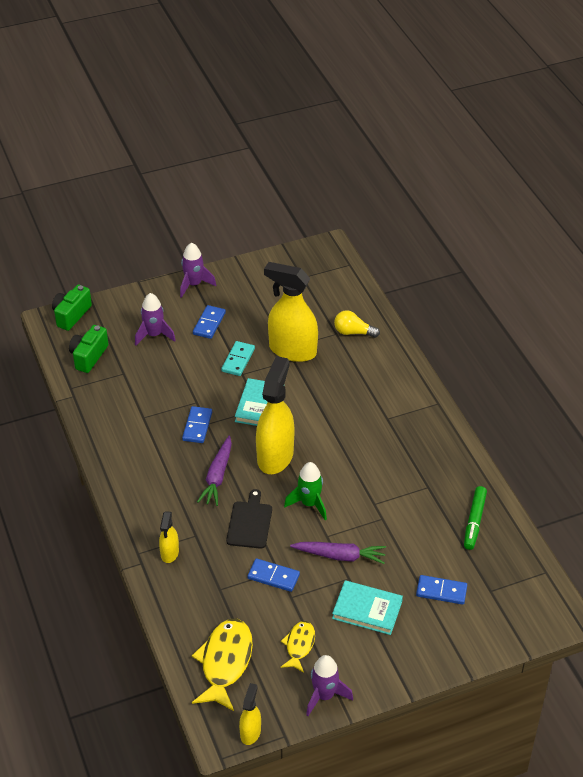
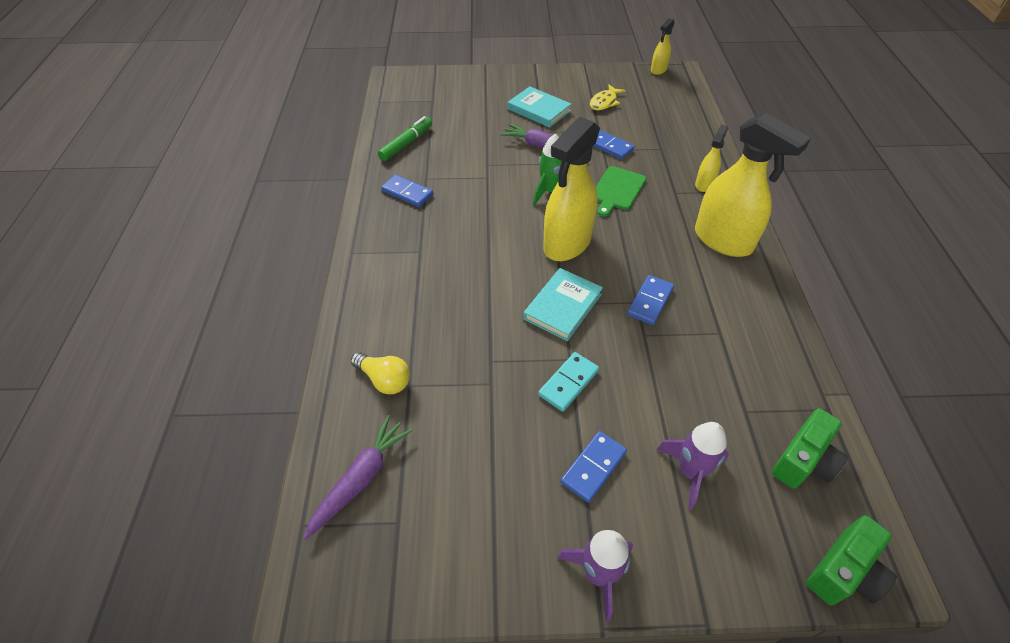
camera: 160 degrees left, 5 degrees up
yellow fish [192,619,253,711] -> none
purple carrot [197,435,232,506] -> purple carrot moved to [303,415,413,540]
black cutting board [226,489,272,549] -> green cutting board [596,166,646,217]
yellow spray bottle [264,262,318,362] -> yellow spray bottle moved to [695,113,811,257]
purple rocket [306,655,353,716] -> none
blue domino [416,575,467,605] -> blue domino moved to [381,175,433,207]

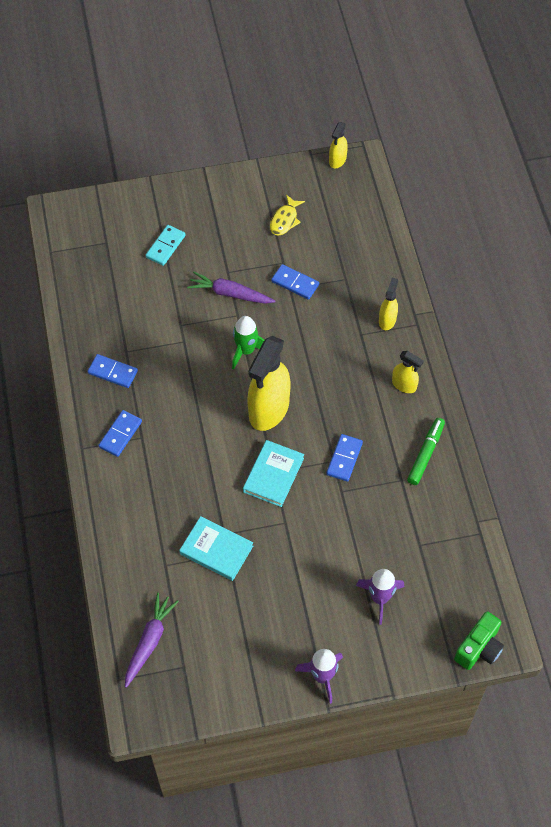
camera: 10 degrees left, 10 degrees up
yellow light bulb [351,352,410,394] -> none
green marker [378,116,432,161] -> green marker moved to [407,418,445,485]
turquoise book [508,87,572,128] -> turquoise book moved to [179,516,253,581]
turquoise domino [538,352,599,412] -> turquoise domino moved to [145,225,186,266]
blue domino [561,431,627,503] -> blue domino moved to [98,410,142,457]
green cutting board [596,166,646,217] -> none
yellow spray bottle [695,113,811,257] -> yellow spray bottle [392,351,424,393], size x0.49
green camera [772,408,848,489] -> none

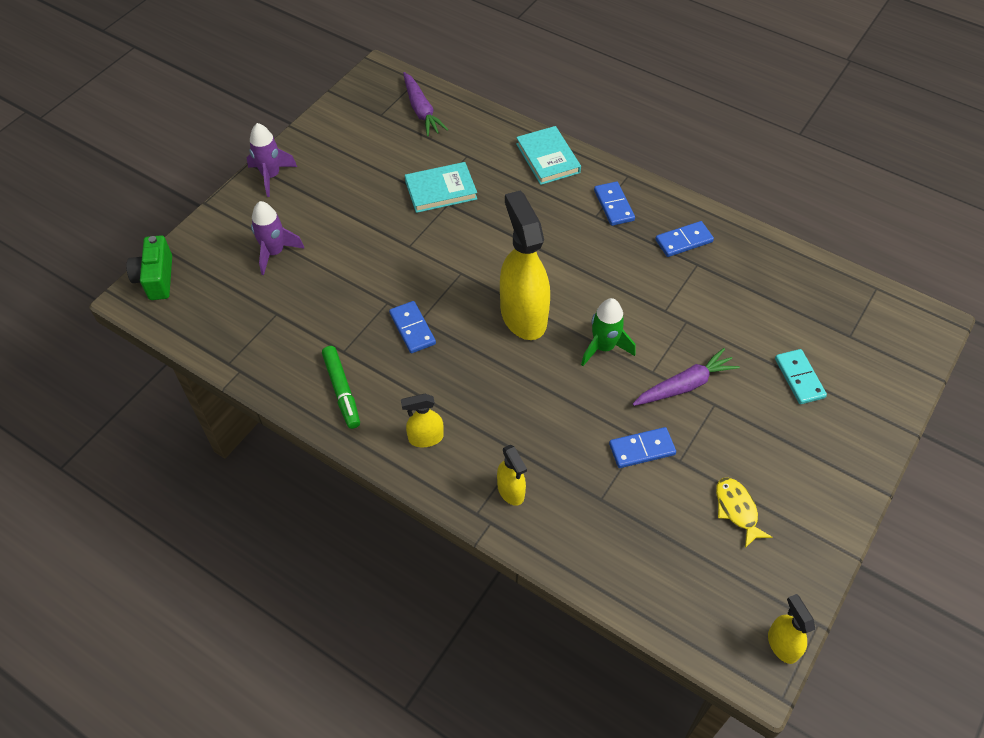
camera: 135 degrees right, 5 degrees down
turquoise book [243,440,304,507] -> turquoise book moved to [516,126,581,185]

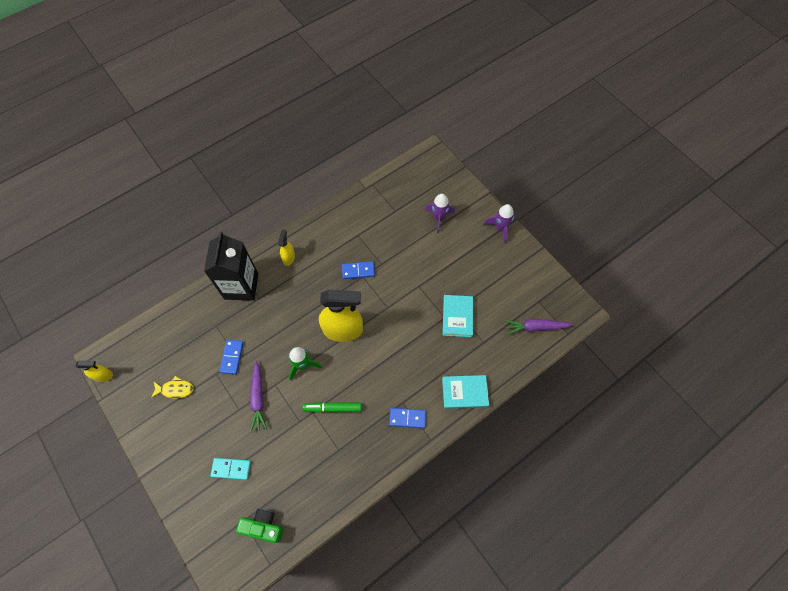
camera: 110 degrees right, 10 degrees up
green camera [126,235,172,300] -> green camera moved to [236,509,284,543]
green marker [322,346,360,429] -> green marker moved to [303,402,362,413]
yellow spray bottle [497,445,527,506] -> black carton [204,232,258,301]
blue domino [655,221,714,257] -> none

